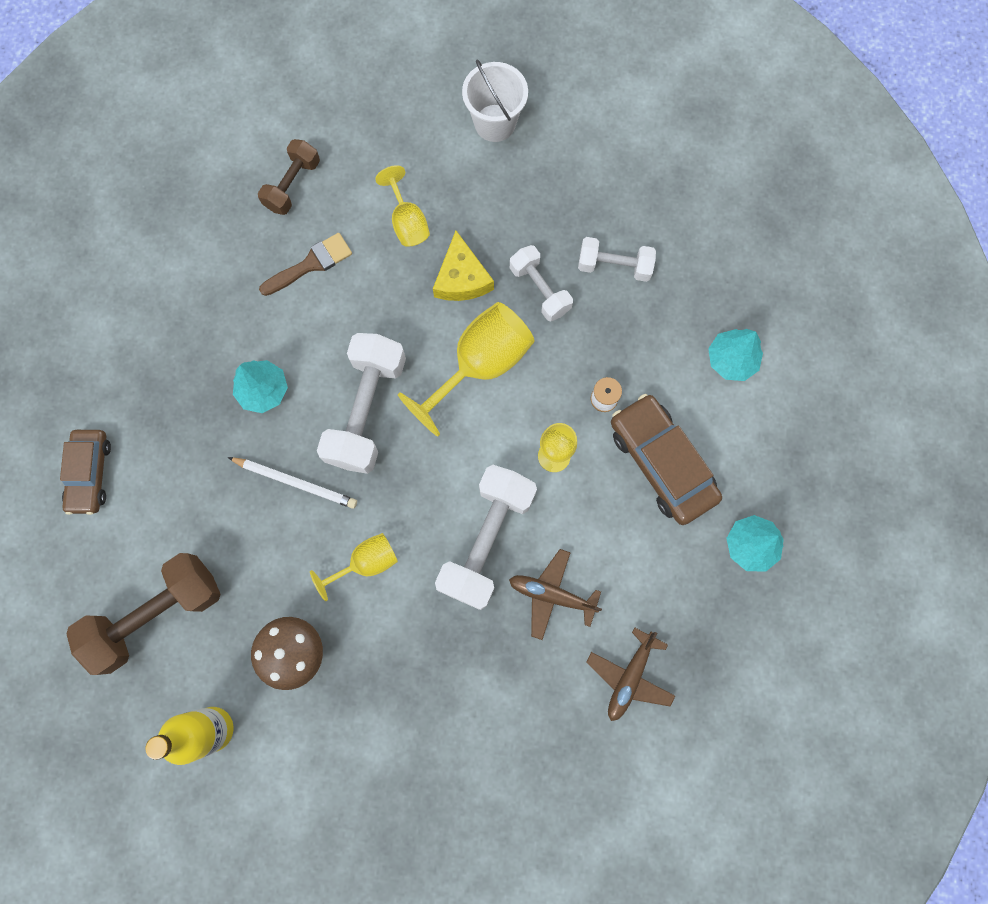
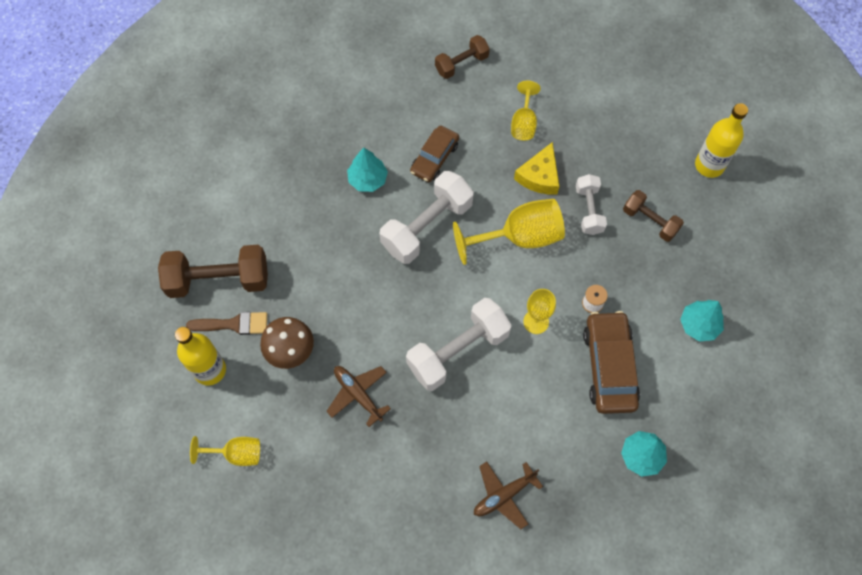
camera: 30 degrees right, 10 degrees down
brown car [60,430,111,515] -> brown car moved to [410,126,459,182]
white pencil [228,457,357,509] -> none
brown brush [259,233,352,296] -> brown brush moved to [186,312,267,335]
yellow goblet [310,533,398,601] -> yellow goblet moved to [190,436,260,466]
white bucket [462,60,528,142] -> none
brown plane [509,549,602,640] -> brown plane moved to [326,366,391,427]
white dumbbell [578,237,656,282] -> brown dumbbell [623,190,684,242]
none -> yellow bottle [695,103,748,178]

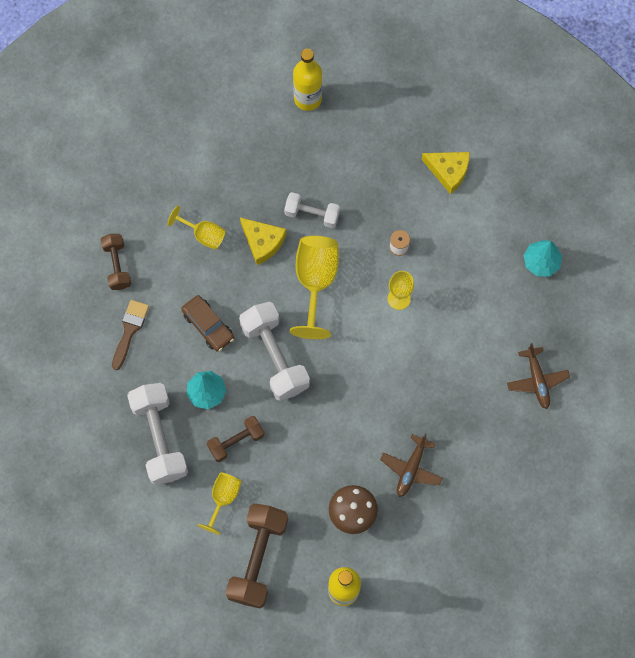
camera: 70 degrees left, 5 degrees up
brown brush [186,312,267,335] -> brown brush moved to [112,300,149,370]
yellow goblet [190,436,260,466] -> yellow goblet moved to [198,472,242,535]
brown plane [326,366,391,427] -> brown plane turned 45 degrees counterclockwise [380,433,442,497]
white dumbbell [406,298,512,391] -> white dumbbell moved to [127,383,188,485]
brown car [583,311,640,414] -> none
brown dumbbell [623,190,684,242] -> brown dumbbell moved to [207,416,265,462]
turquoise tree [680,300,724,342] -> yellow cheese [421,152,470,194]

